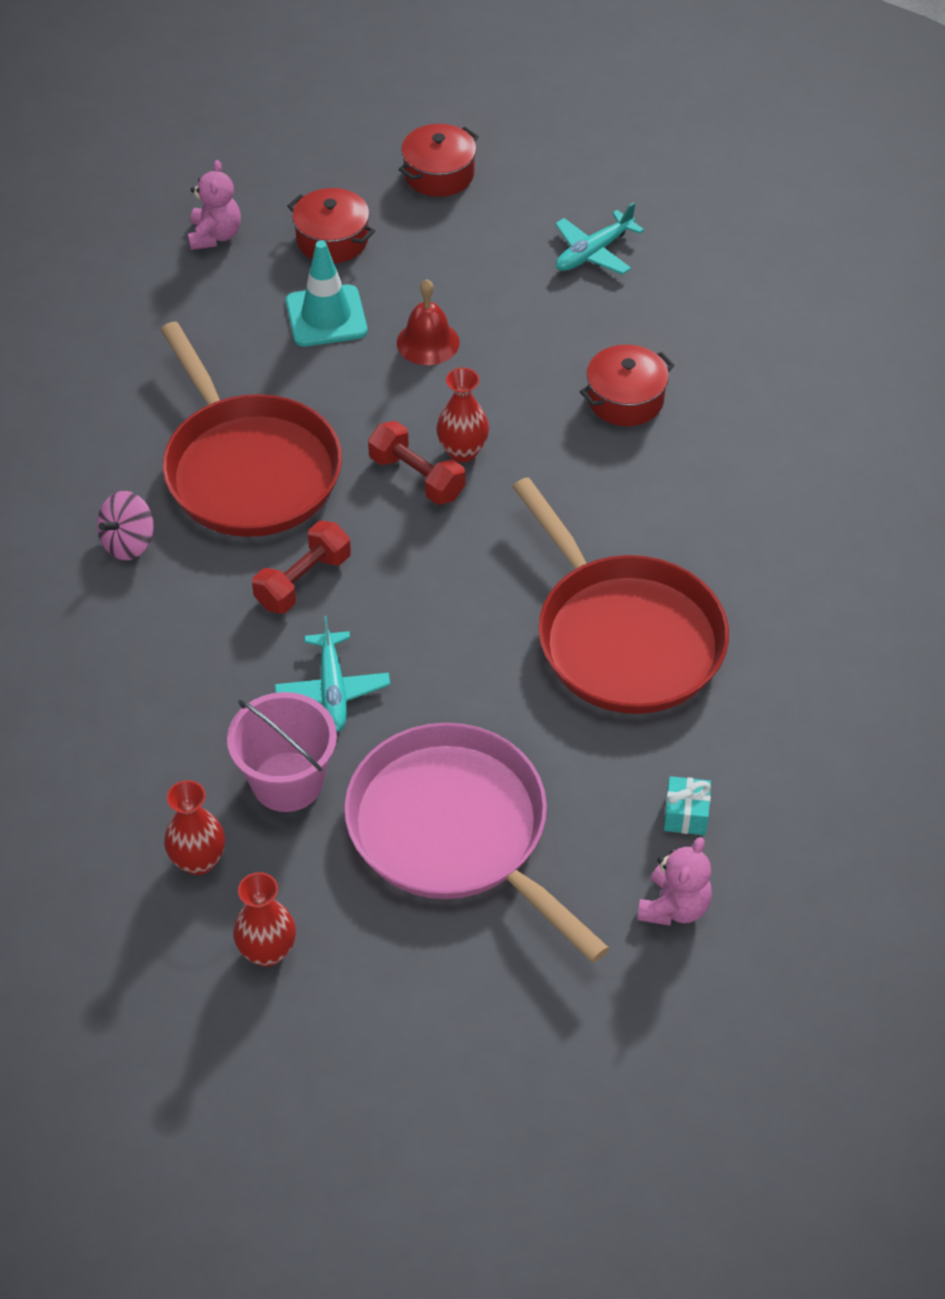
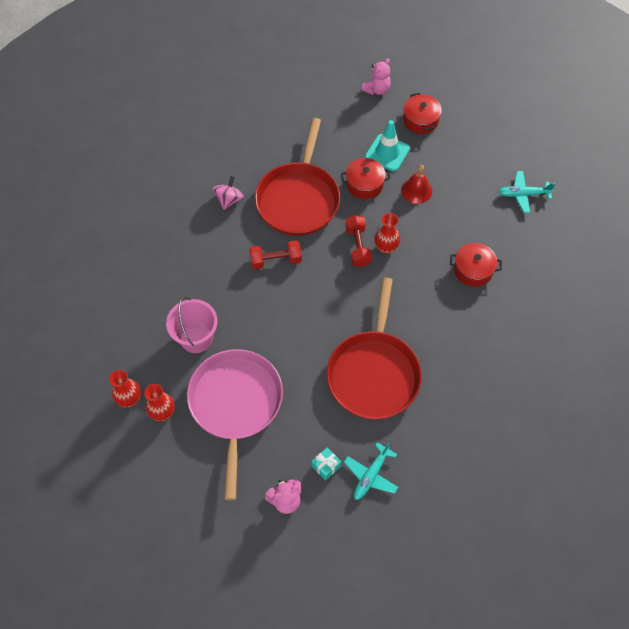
camera: 40 degrees right, 10 degrees up
pink spinning top [97,491,154,560] -> pink spinning top turned 120 degrees clockwise [213,176,244,210]
red vase [164,780,225,875] -> red vase moved to [144,384,175,421]
turquoise plane [275,616,390,732] -> turquoise plane moved to [344,442,398,500]
red pot [399,124,479,197] -> red pot moved to [341,158,390,199]

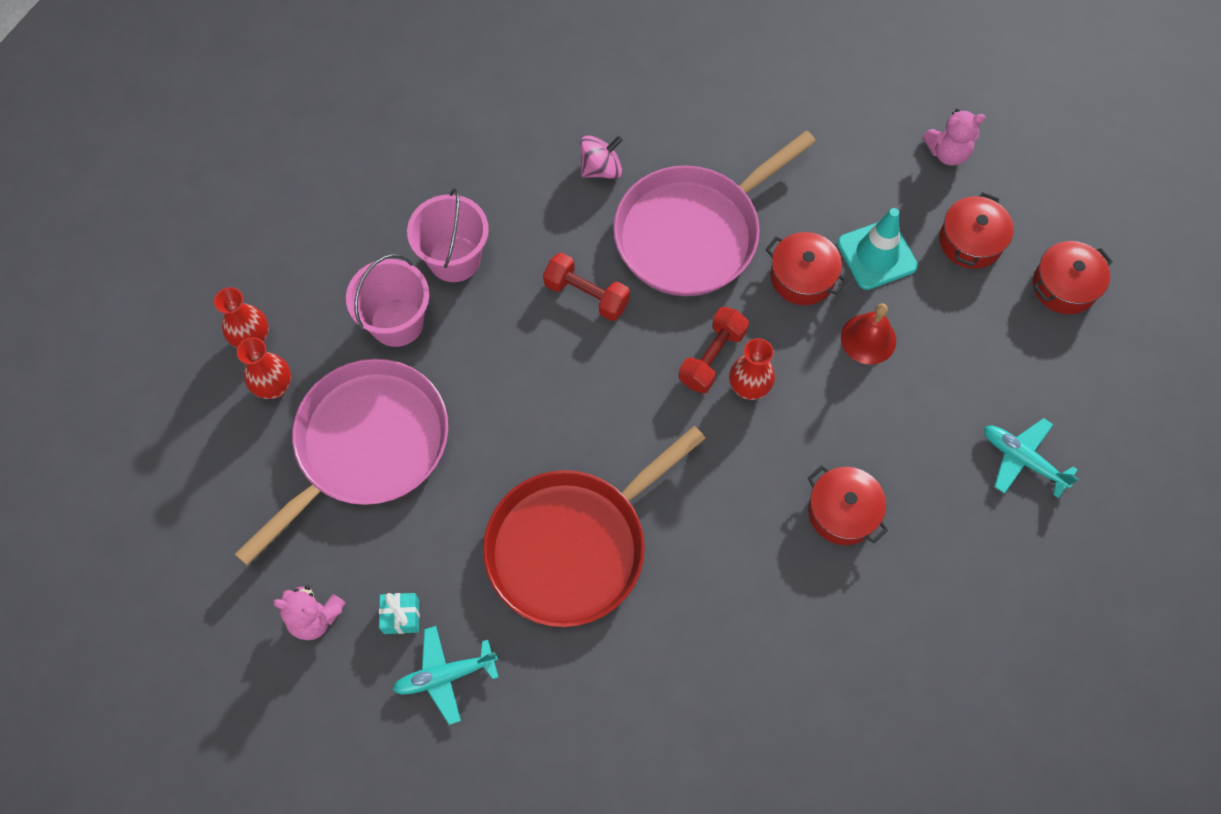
camera: 40 degrees right, 5 degrees up
red pan [255,118,340,236] -> pink pan [613,130,816,296]
none -> pink bucket [407,188,489,282]
none -> red pot [1033,241,1113,314]

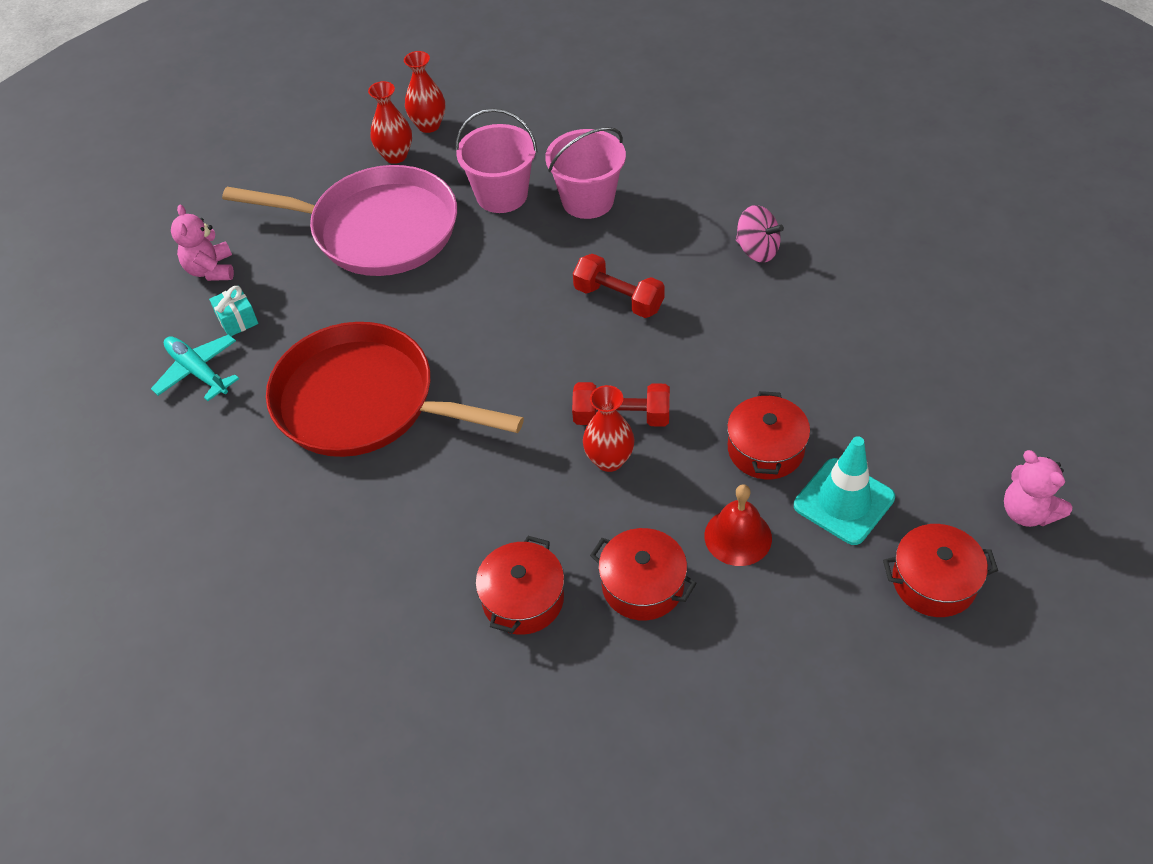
camera: 65 degrees right, 15 degrees down
red dumbbell [543,253,630,321] -> red dumbbell turned 60 degrees counterclockwise [573,254,665,318]
pink pan [613,130,816,296] -> none
turquoise plane [984,418,1079,498] -> none
red pot [1033,241,1113,314] -> red pot moved to [590,528,697,621]

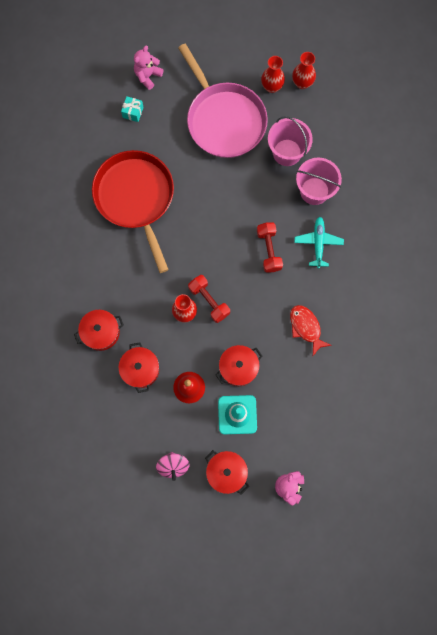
camera: 45 degrees right, 25 degrees up
turquoise plane [151,334,239,401] -> turquoise plane moved to [294,217,344,268]
pink spinning top [736,205,784,263] -> pink spinning top moved to [156,452,189,481]
none -> red fish [290,305,332,356]

